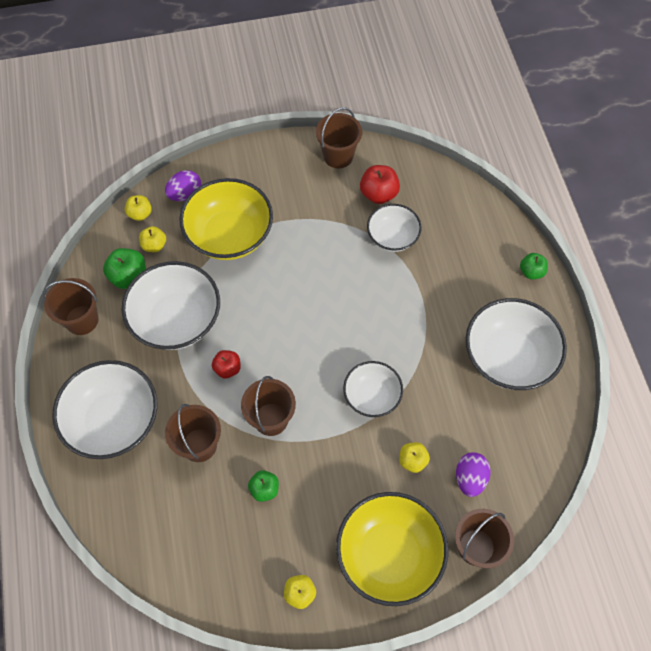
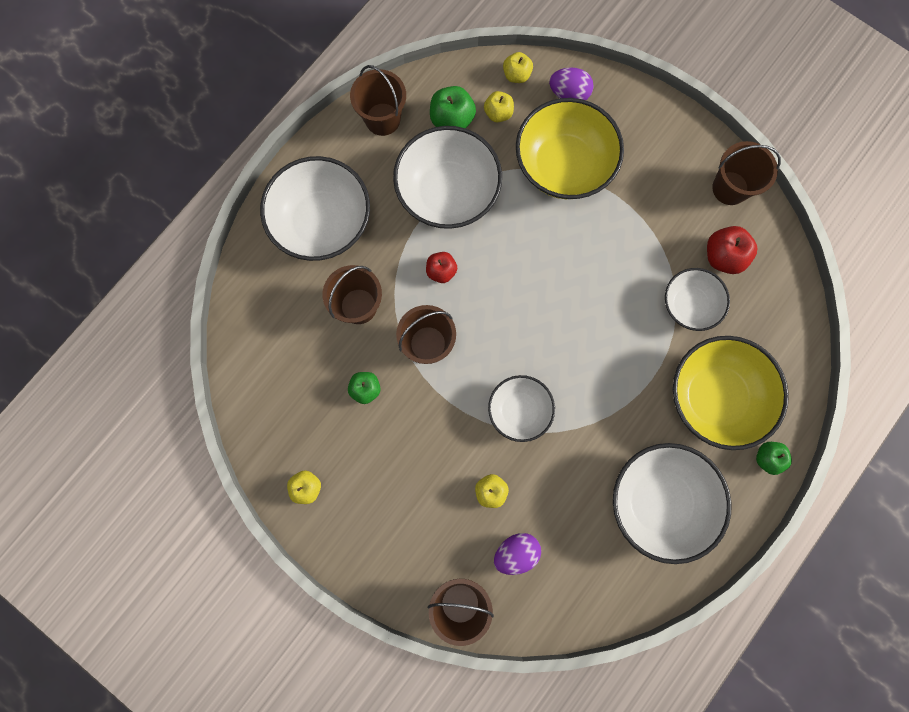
camera: 50 degrees right, 15 degrees up
yellow bowl [336,492,448,606] -> yellow bowl moved to [673,336,789,450]

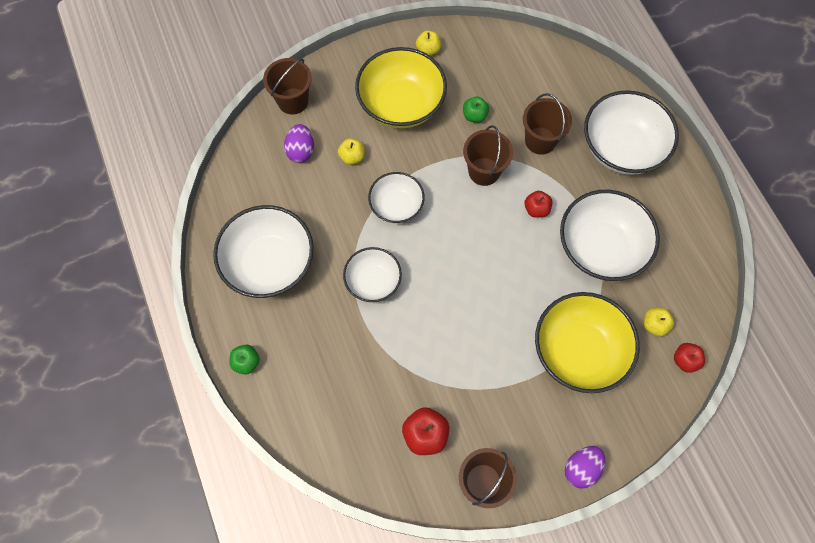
camera: 120 degrees right, 10 degrees down
brown bucket [350,65,406,136] -> none
green apple [430,86,476,128] -> none
yellow apple [503,52,533,83] -> red apple [674,343,705,373]
purple egg [549,67,594,100] -> purple egg moved to [565,446,605,488]
white bowl [665,268,730,331] -> white bowl moved to [343,247,402,302]
yellow bowl [673,336,789,450] -> yellow bowl moved to [355,47,447,128]

